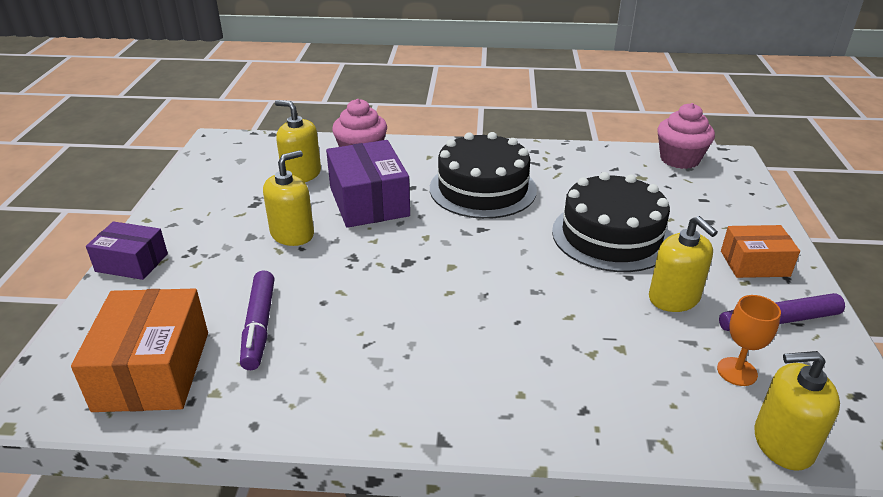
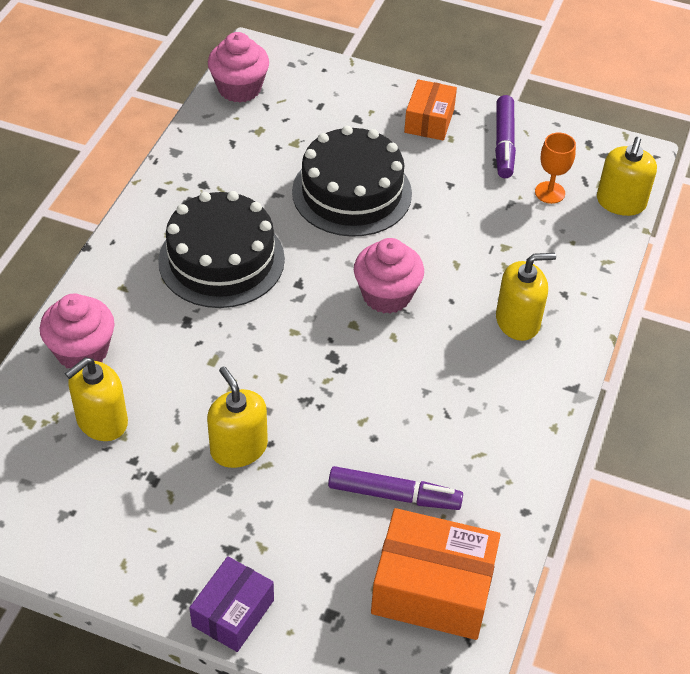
camera: 75 degrees left, 15 degrees up
purple box [326,140,410,228] -> none
yellow soap dispenser [649,216,718,312] -> yellow soap dispenser moved to [496,253,556,341]
none -> pink cupcake [354,238,424,314]

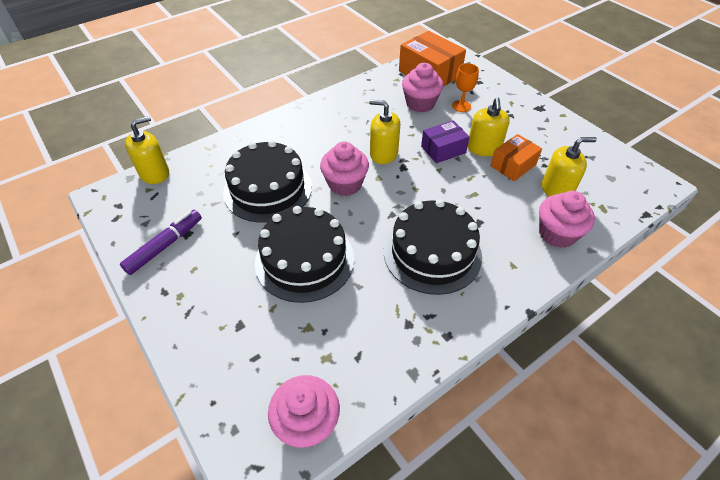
camera: 145 degrees left, 0 degrees up
purple box [189,556,274,652] -> purple box moved to [421,120,470,163]
purple marker [328,466,463,510] -> pink cupcake [402,63,443,112]
orange box [404,79,457,141] -> orange box moved to [490,134,542,181]
yellow soap dispenser [496,253,556,341] -> yellow soap dispenser moved to [369,100,400,164]
orange goblet [535,133,576,204] -> orange goblet moved to [452,63,479,112]
none -> black cake [223,140,312,222]

